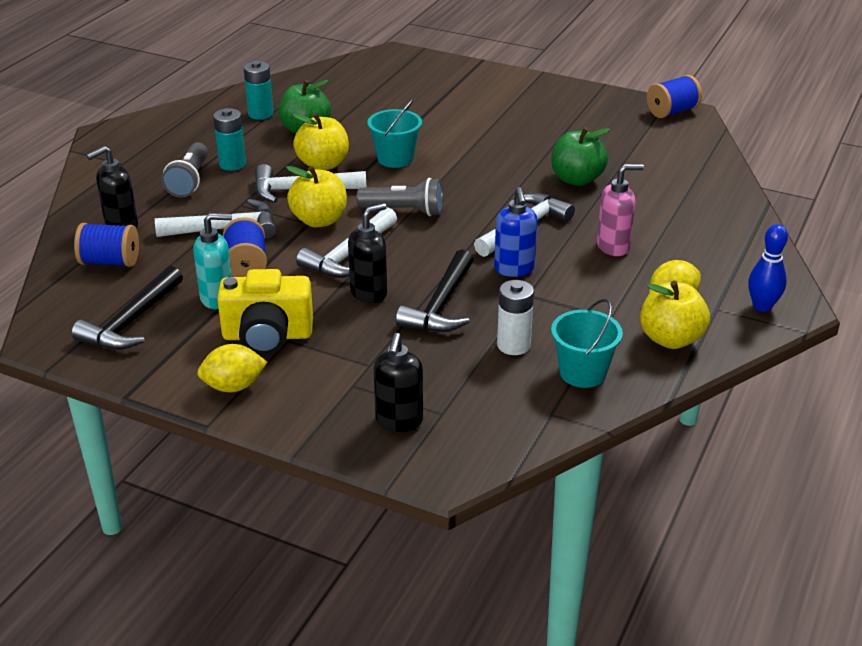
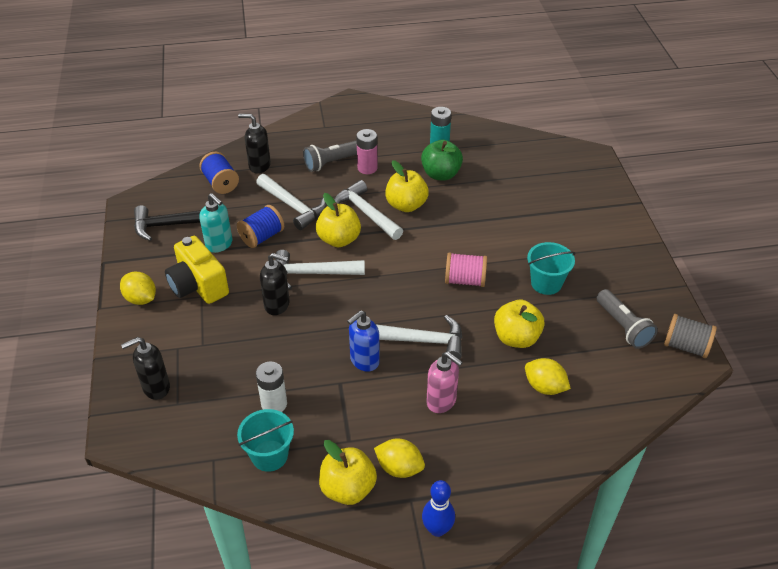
camera: 55 degrees right, 10 degrees up
turquoise battery [213,108,246,171] -> pink battery [356,129,378,174]
grey flashlight [357,178,443,216] -> grey flashlight moved to [596,289,658,349]
turquoise bucket [367,99,422,168] -> turquoise bucket moved to [527,242,575,295]
black hammer [396,249,474,332] -> none
green apple [551,127,610,186] -> yellow apple [494,300,545,348]
blue spool [647,75,702,118] -> grey spool [664,314,717,358]
none -> pink spool [445,253,487,287]
none -> yellow lemon [525,358,571,395]

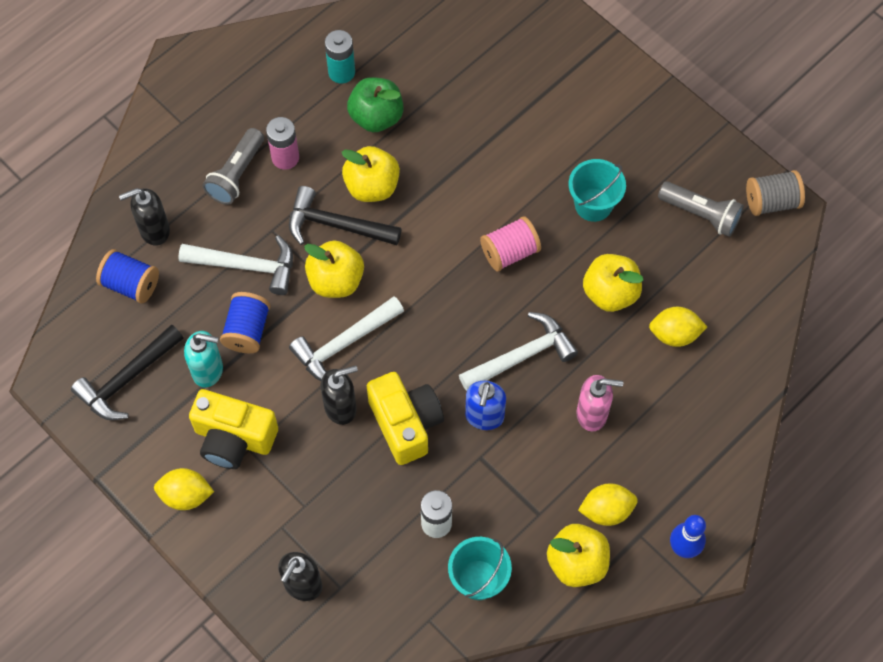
camera: 35 degrees left, 20 degrees up
white hammer [334,180,403,240] -> black hammer [289,186,402,245]
none -> yellow camera [367,372,444,465]

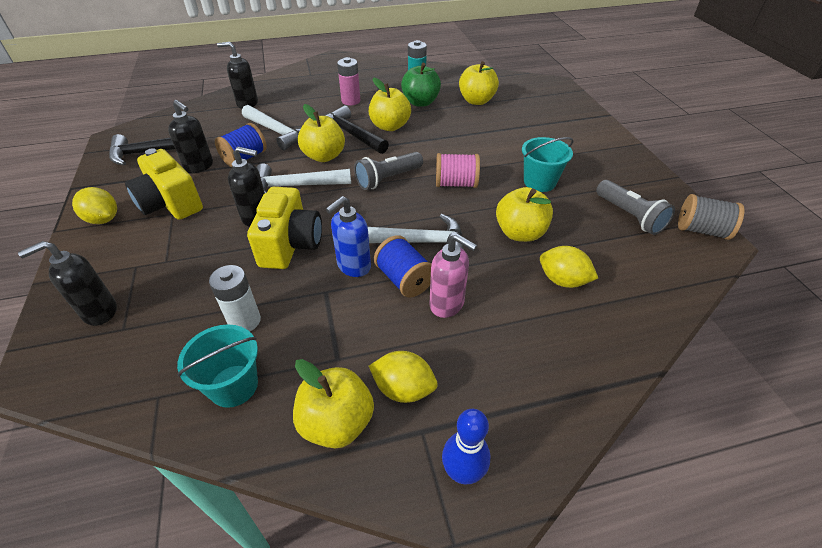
camera: 30 degrees right, 20 degrees down
blue spool [96,249,159,304] -> blue spool moved to [374,235,431,298]
turquoise soap dispenser [184,331,223,387] -> black soap dispenser [168,100,213,173]
grey flashlight [203,128,264,205] -> grey flashlight moved to [354,152,423,190]
none -> yellow apple [459,61,499,105]

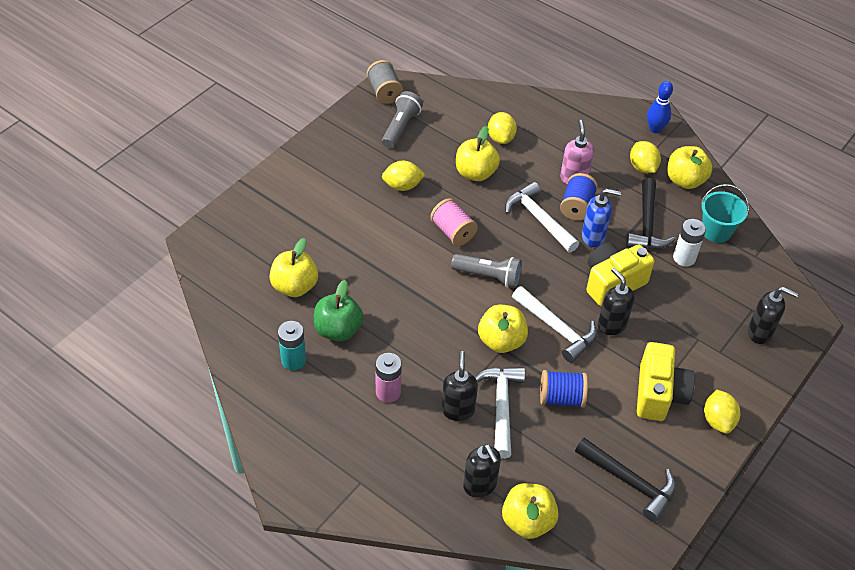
camera: 130 degrees left, 5 degrees up
black soap dispenser [168,100,213,173] -> black soap dispenser moved to [441,351,478,421]
black hammer [325,105,389,154] -> black hammer moved to [626,178,676,249]
yellow apple [369,77,411,131] -> yellow apple moved to [502,483,559,539]
turquoise bucket [522,137,574,192] -> yellow lemon [382,161,425,191]

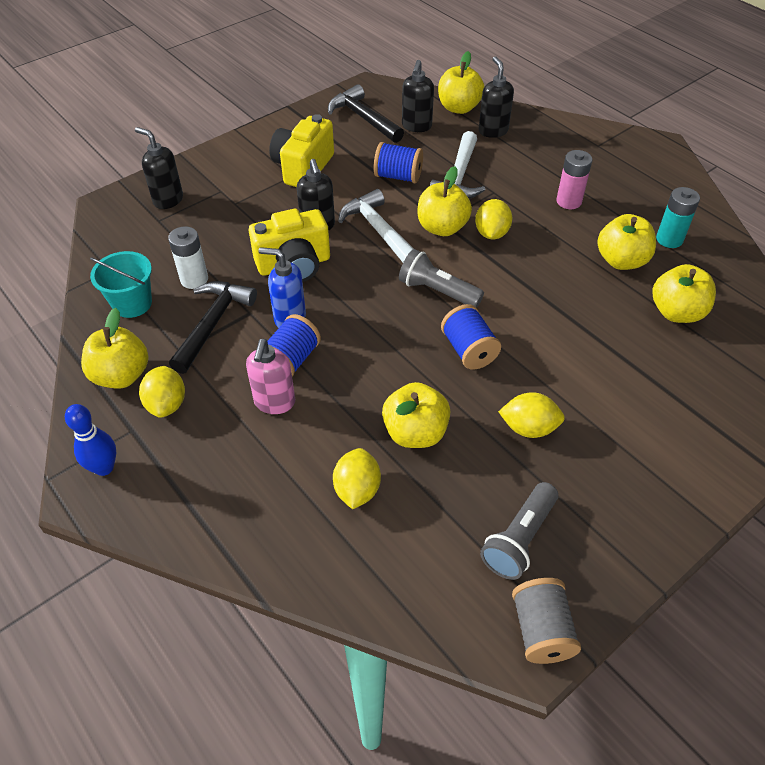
camera: 165 degrees left, 0 degrees up
green apple [314,280,363,341] -> yellow apple [597,214,656,270]
pink spool [430,198,478,246] -> blue spool [441,304,501,370]
black soap dispenser [441,351,478,421] -> black soap dispenser moved to [402,60,434,132]
white hammer [505,182,579,252] -> none
yellow lemon [704,389,740,434] -> yellow lemon moved to [475,199,512,239]

